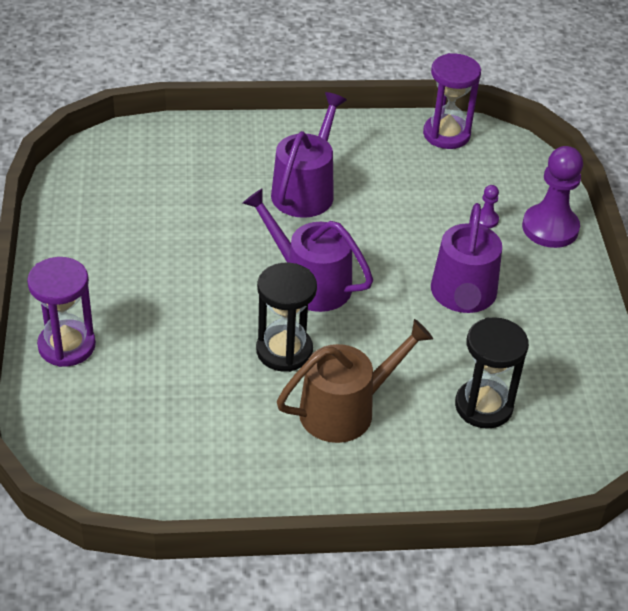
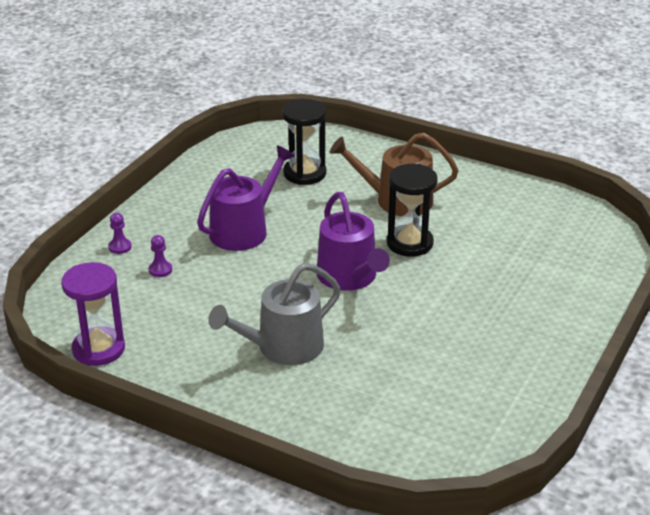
camera: 145 degrees left, 10 degrees down
purple hourglass [27,257,96,367] -> none
purple watering can [271,92,347,218] -> grey watering can [208,263,341,365]
purple pawn [522,146,583,248] -> purple pawn [108,213,132,254], size x0.44

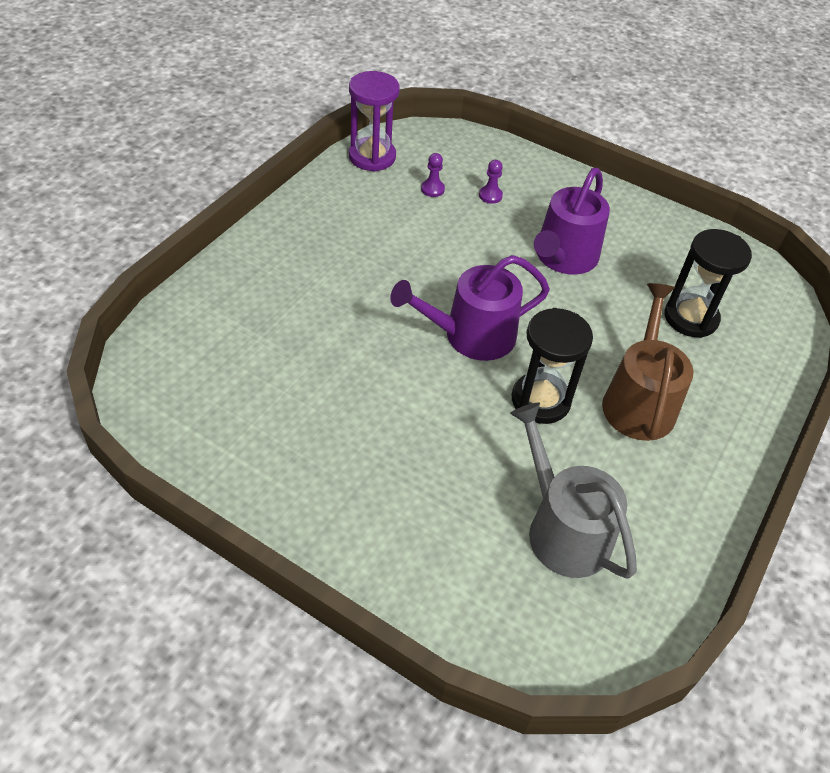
camera: 90 degrees right, 15 degrees up
purple pawn [108,213,132,254] -> purple pawn moved to [421,153,445,197]
purple watering can [197,145,295,251] -> purple watering can turned 75 degrees clockwise [534,168,610,275]
grey watering can [208,263,341,365] -> grey watering can moved to [510,402,637,579]

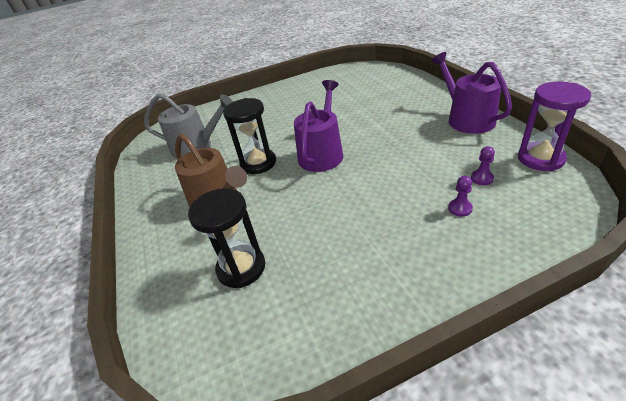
camera: 135 degrees right, 10 degrees down
purple watering can [534,168,610,275] -> purple watering can moved to [431,52,512,134]

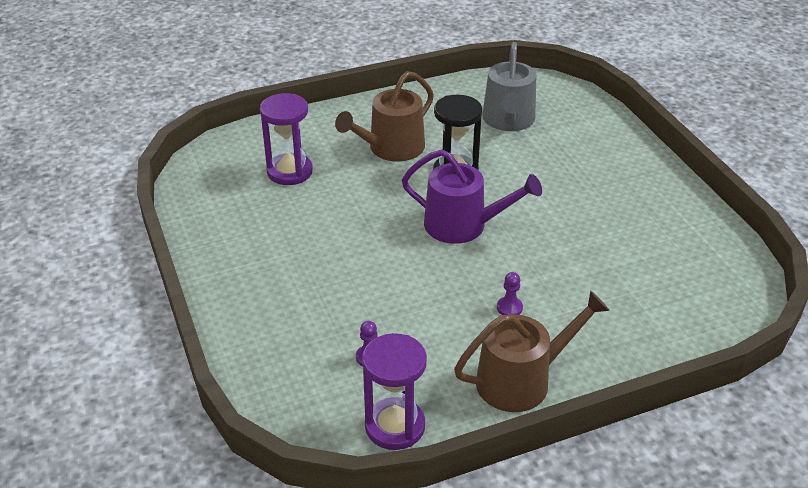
camera: 85 degrees right, 0 degrees up
black hourglass [188,188,265,288] -> purple hourglass [260,93,313,185]
purple watering can [431,52,512,134] -> brown watering can [454,291,610,412]
purple pawn [448,176,473,217] -> purple pawn moved to [497,272,523,315]

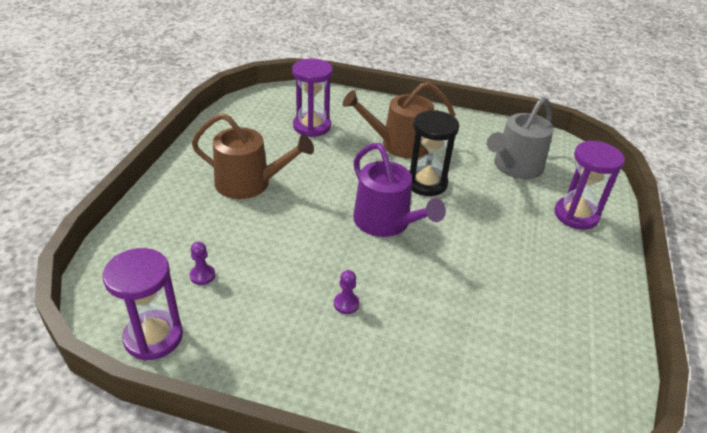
camera: 35 degrees right, 0 degrees up
brown watering can [454,291,610,412] -> brown watering can moved to [192,113,314,199]
none -> purple hourglass [554,140,625,230]

